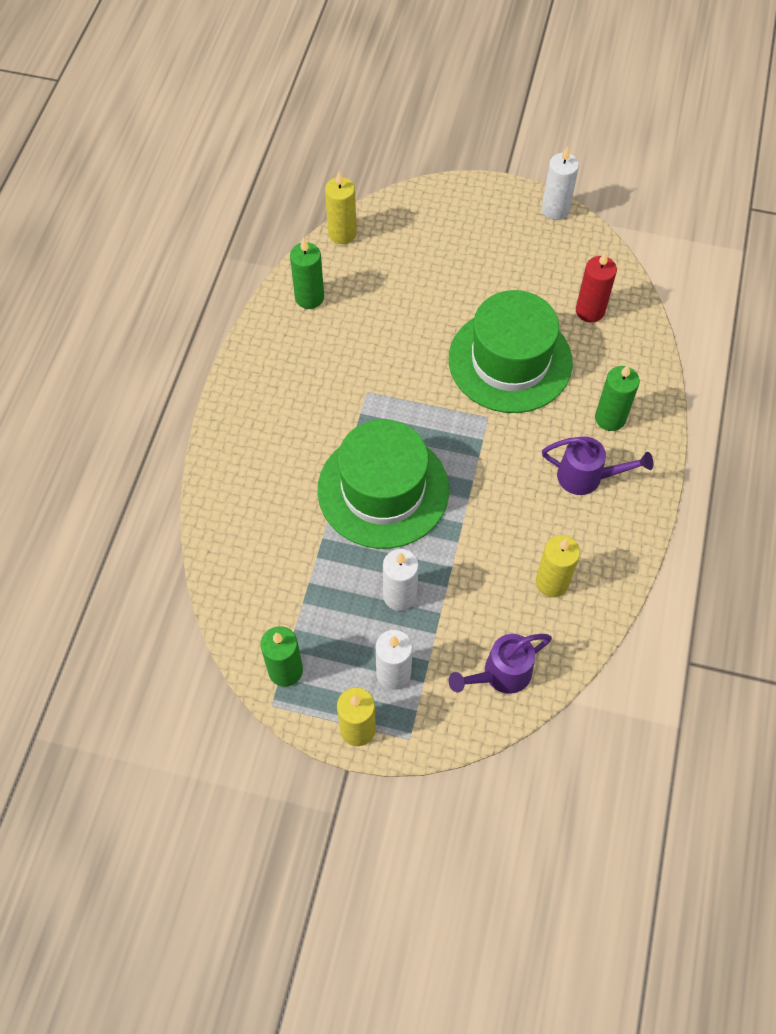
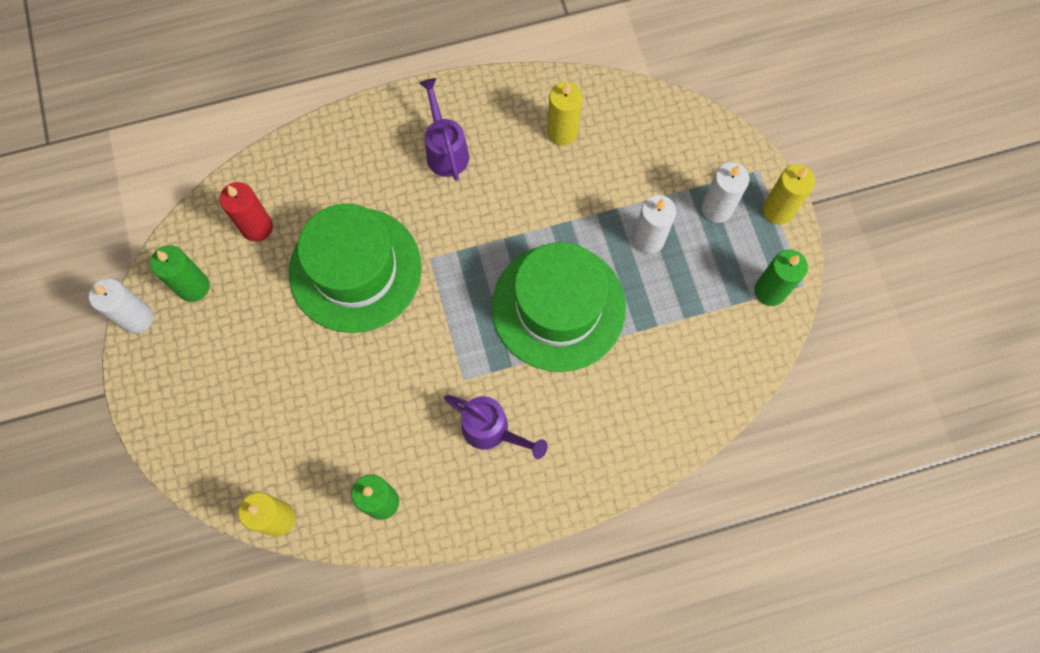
camera: 120 degrees left, 10 degrees up
purple watering can [449,634,552,694] -> purple watering can moved to [444,395,548,459]
green candle [595,364,640,431] -> green candle moved to [150,245,210,302]

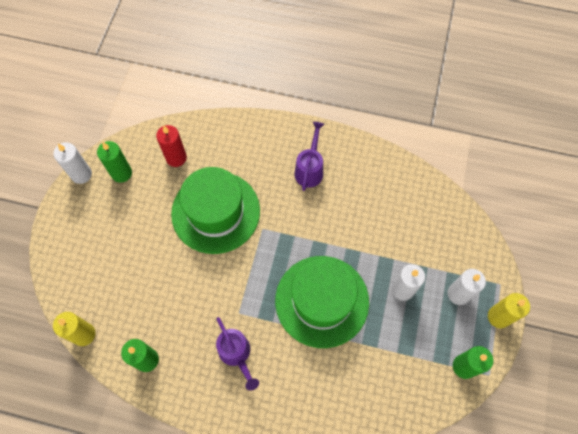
camera: 30 degrees right, 5 degrees down
yellow candle [547,82,582,146] -> none

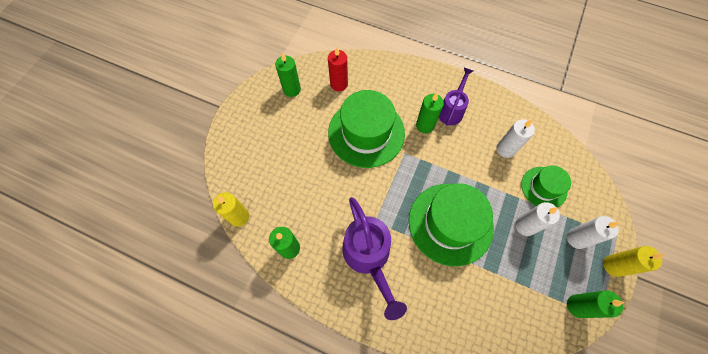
camera: 10 degrees right, 0 degrees up
white candle [53,142,92,184] -> white candle moved to [497,119,535,158]
purple watering can [216,317,259,391] -> purple watering can [343,197,407,320], size x1.63
none -> green candle [416,93,444,133]
none -> green hat [521,165,571,208]

